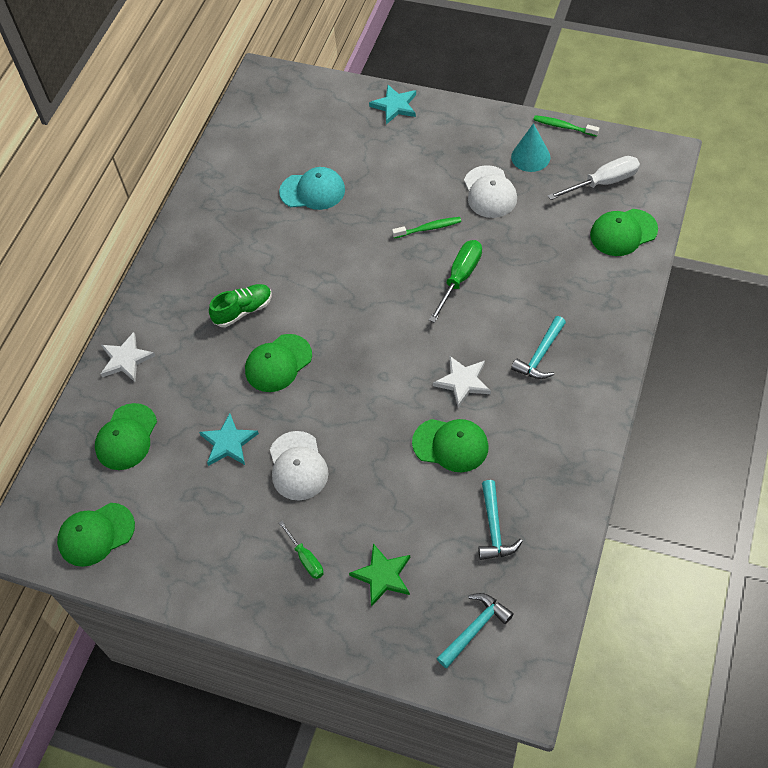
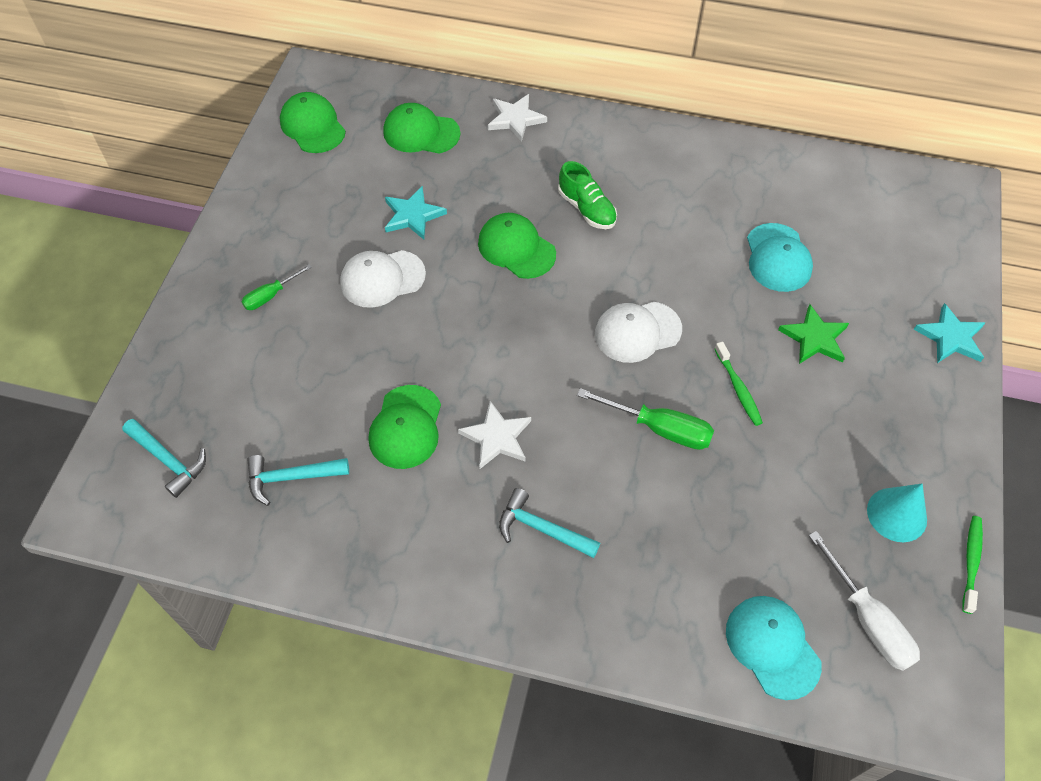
camera: 80 degrees right, 0 degrees up
green star [349,544,410,607] -> green star moved to [778,304,849,364]
white cap [464,165,517,218] -> white cap moved to [595,302,682,363]
green cap [590,209,658,256] -> turquoise cap [726,596,822,700]

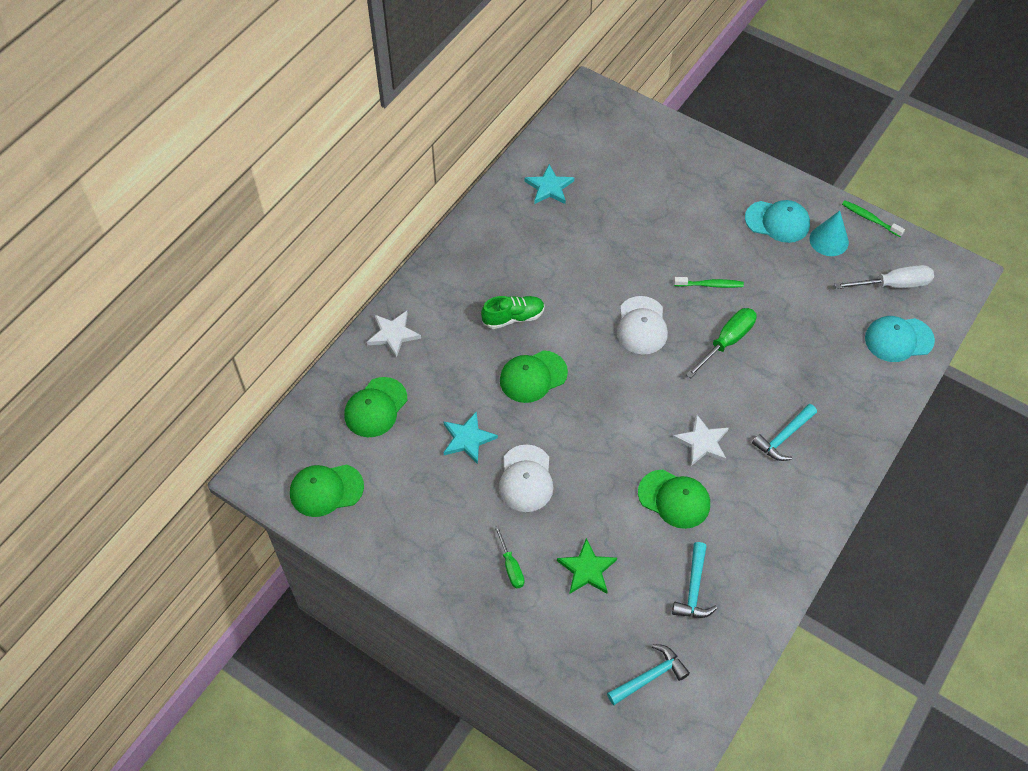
camera: 70 degrees left, 0 degrees up
turquoise cap [747,223,813,292] -> turquoise cap moved to [745,200,810,243]
green star [778,304,849,364] -> green star moved to [557,538,617,594]
turquoise star [914,303,986,363] -> turquoise star moved to [524,164,574,204]

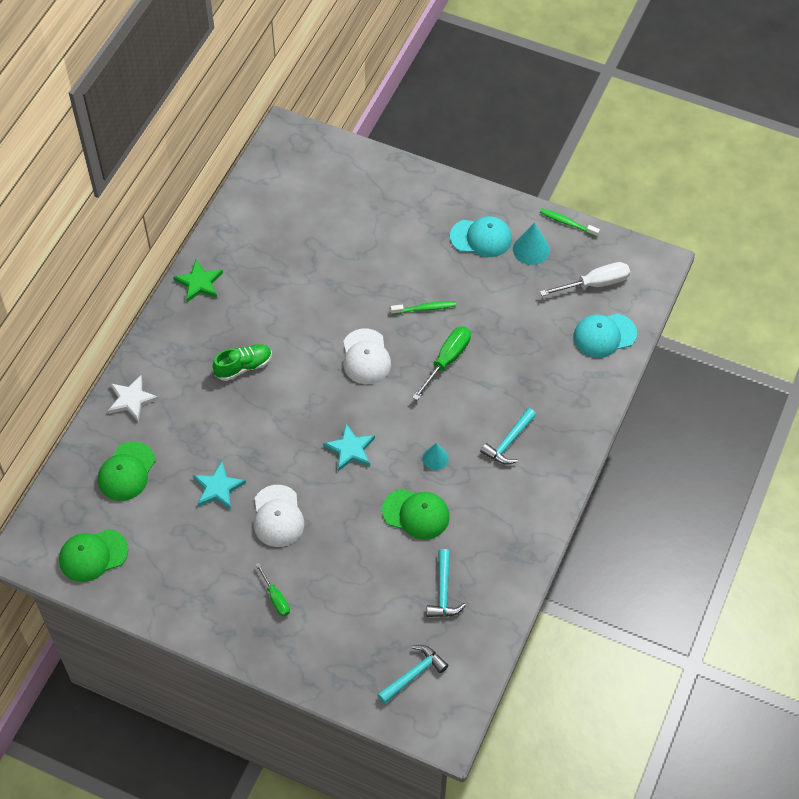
camera: 10 degrees left, 0 degrees up
green cap [500,350,568,403] -> none
turquoise star [524,164,574,204] -> turquoise star moved to [323,424,375,471]
green star [557,538,617,594] -> green star moved to [173,260,223,302]
white star [673,414,729,466] -> turquoise cone [422,443,449,470]

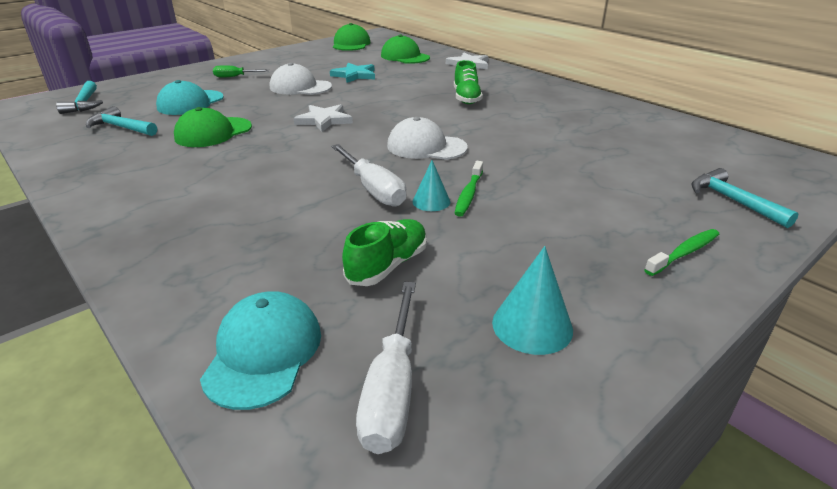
camera: 115 degrees right, 25 degrees down
green star [173,260,223,302] -> none
turquoise star [323,424,375,471] -> white star [294,104,353,132]
green screwdriver [412,326,471,401] -> white screwdriver [331,144,406,207]
turquoise cone [422,443,449,470] -> turquoise cone moved to [412,160,450,211]
turquoise cap [450,216,512,257] -> turquoise cap moved to [156,80,224,115]
turquoise hammer [480,408,536,464] -> turquoise hammer moved to [692,168,799,228]
green toothbrush [540,208,600,237] -> green toothbrush moved to [644,229,719,276]
none -> green shoe [342,219,427,286]

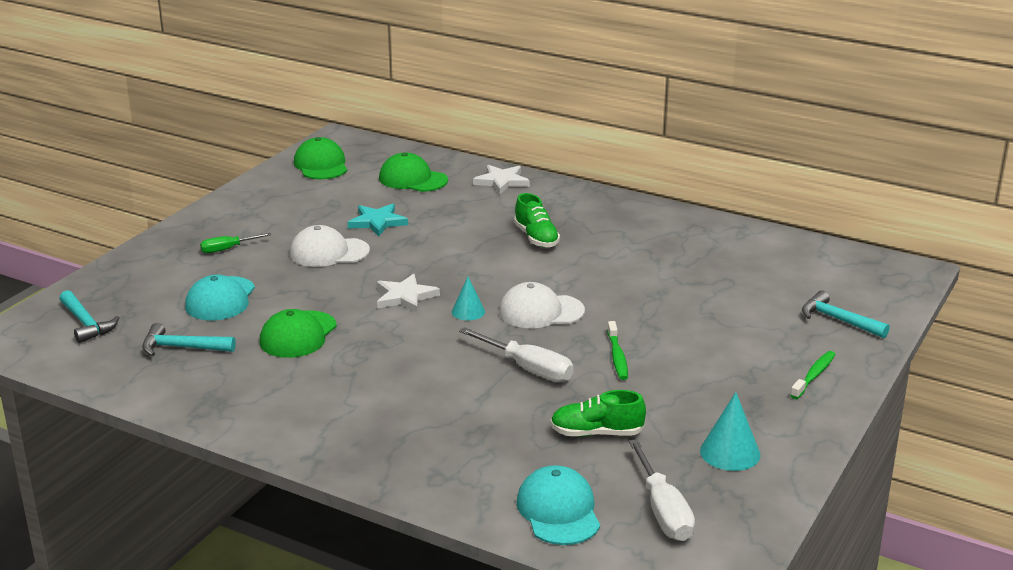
camera: 20 degrees left, 5 degrees down
green shoe [342,219,427,286] -> green shoe turned 105 degrees counterclockwise [550,390,646,437]
turquoise cone [412,160,450,211] -> turquoise cone moved to [452,277,485,320]

